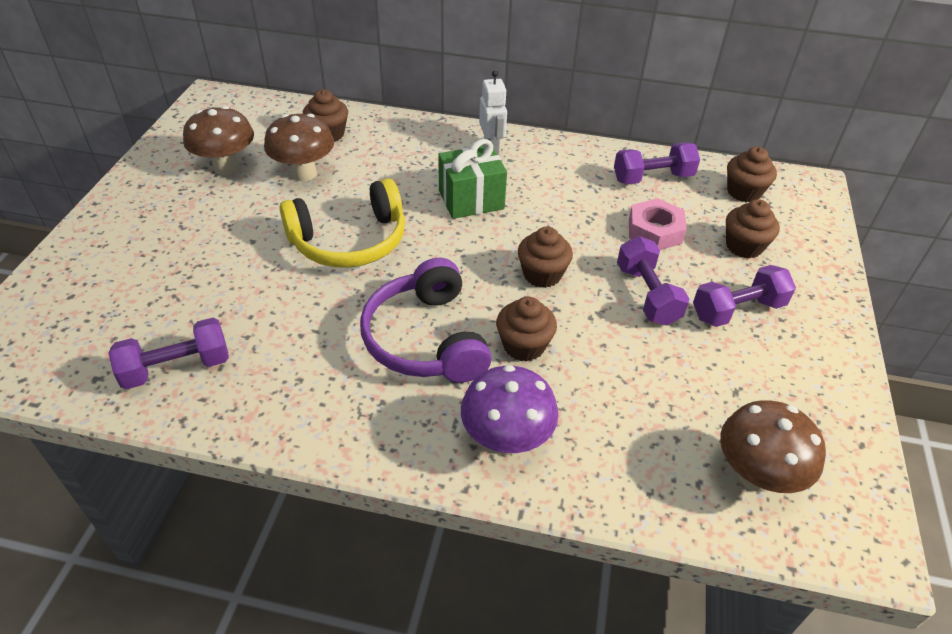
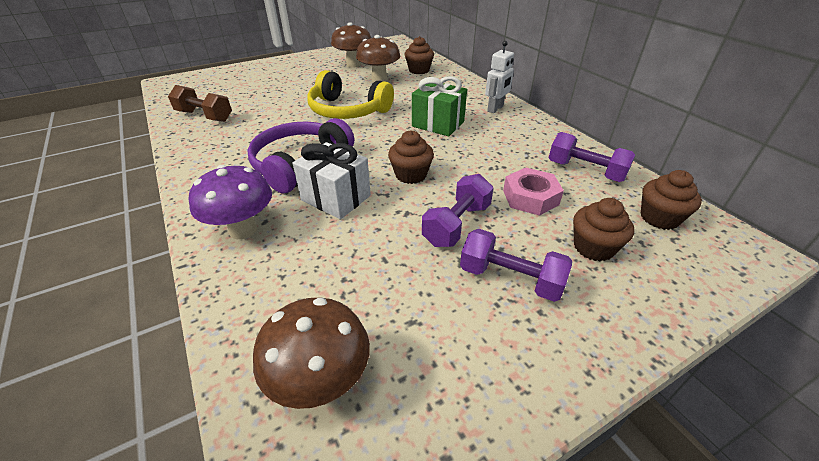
camera: 50 degrees right, 5 degrees down
purple dumbbell [108,318,229,389] -> brown dumbbell [168,85,232,122]
brown cupcake [496,297,557,362] -> white gift [293,142,371,219]

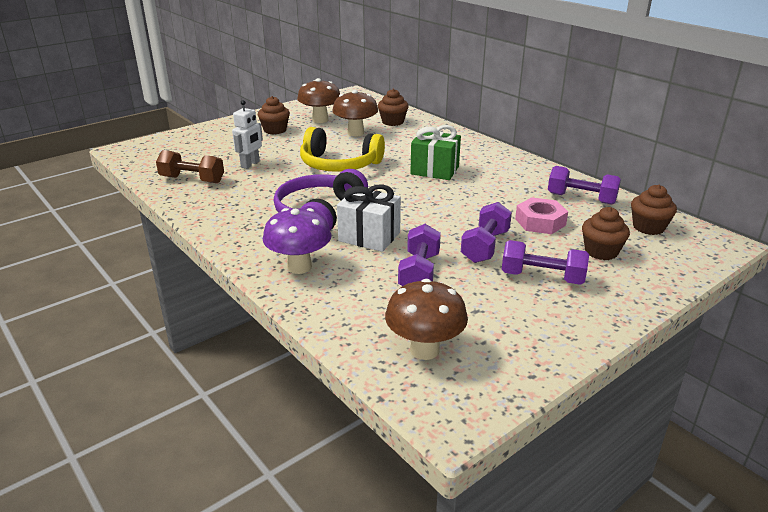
camera: 10 degrees left, 10 degrees down
brown cupcake [388,130,434,184] -> brown cupcake moved to [258,96,290,135]
white robot [485,41,514,113] -> white robot moved to [232,100,263,169]
none -> purple dumbbell [398,224,441,286]

